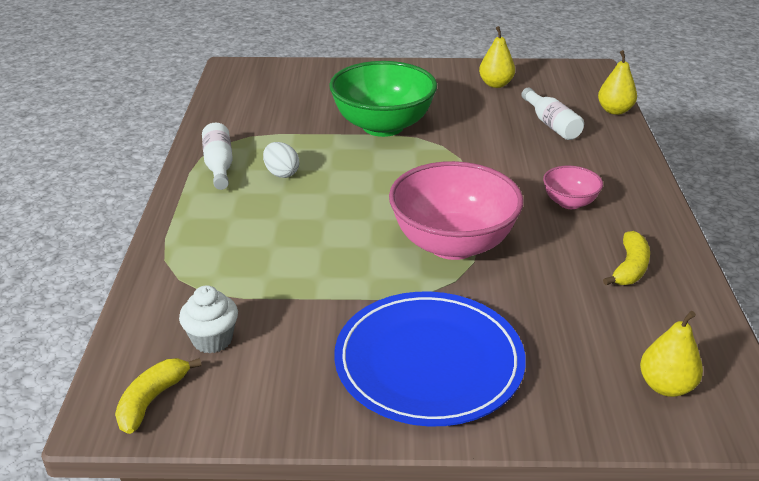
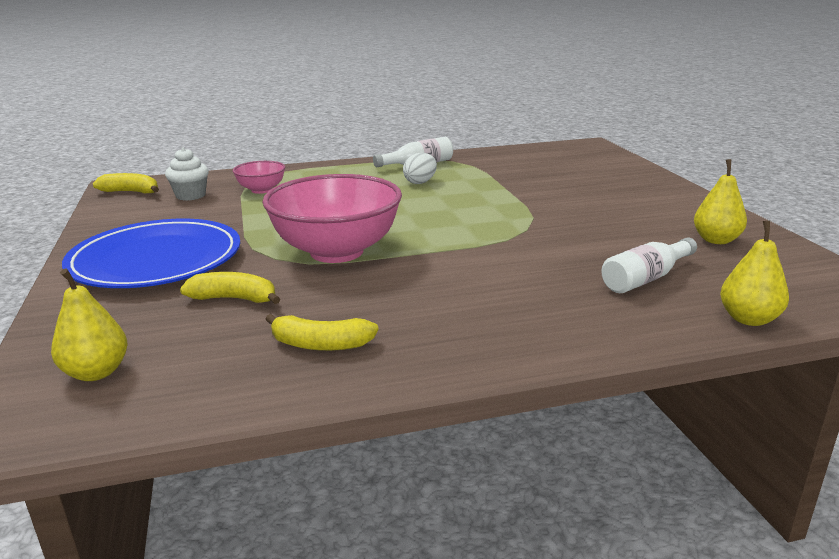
camera: 75 degrees right, 10 degrees down
green bowl [329,61,437,137] -> none
pink bowl [543,166,603,209] -> pink bowl moved to [233,161,285,194]
none -> yellow banana [180,272,280,304]

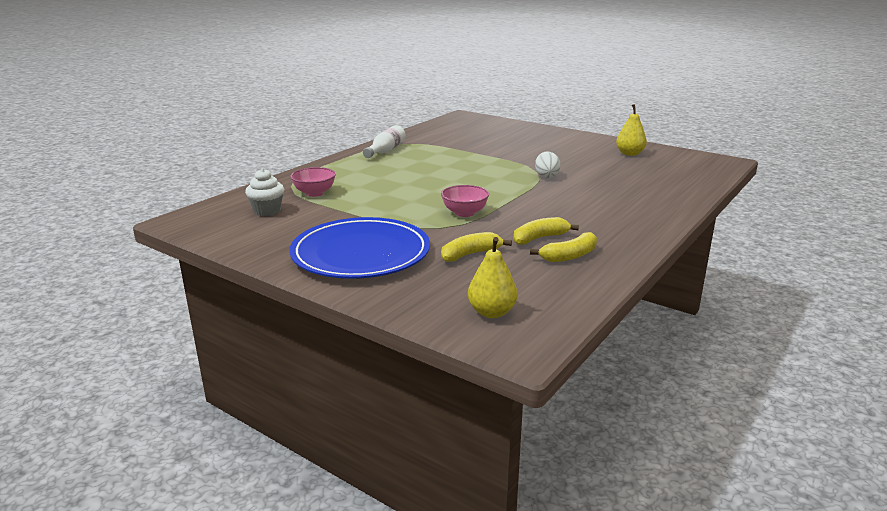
camera: 40 degrees left, 0 degrees up
yellow banana [93,173,159,193] -> yellow banana moved to [513,217,579,245]
pink bowl [262,174,402,263] -> pink bowl [441,185,489,217], size x0.48
white egg [403,153,437,184] -> white egg moved to [535,152,560,178]
white bottle [601,237,697,293] -> none
yellow pear [720,220,789,326] -> none

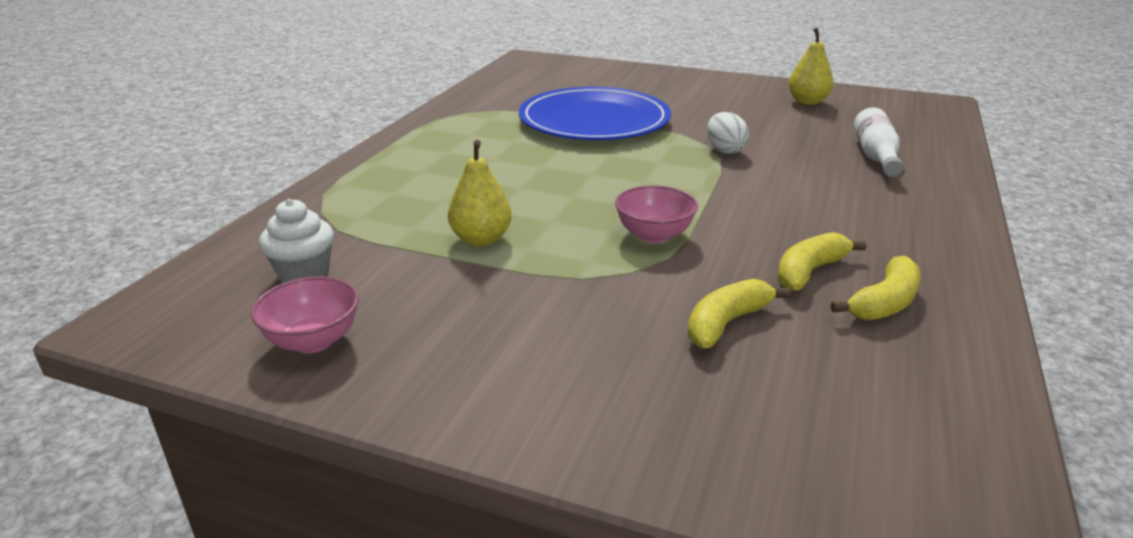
camera: 15 degrees left, 5 degrees up
pink bowl [290,167,336,197] -> pink bowl moved to [251,276,359,353]
blue plate [290,217,430,279] -> blue plate moved to [519,87,671,140]
white bottle [363,125,406,158] -> white bottle moved to [854,107,903,177]
yellow pear [468,237,517,318] -> yellow pear moved to [448,140,512,246]

